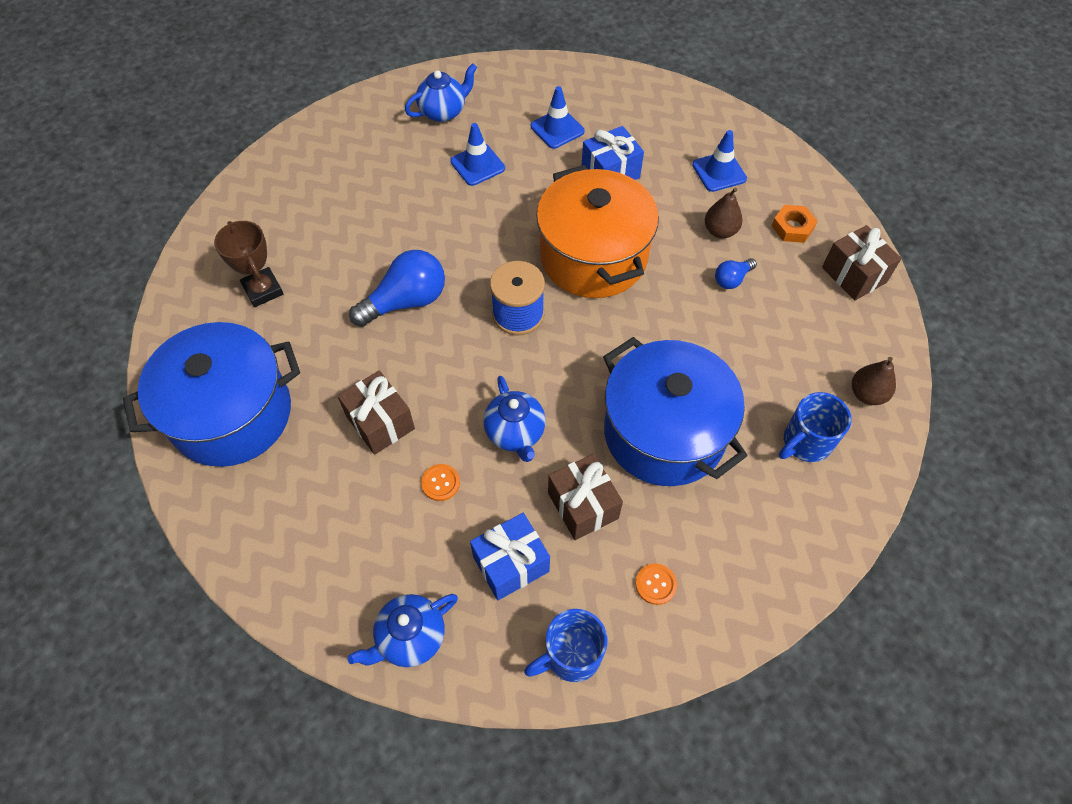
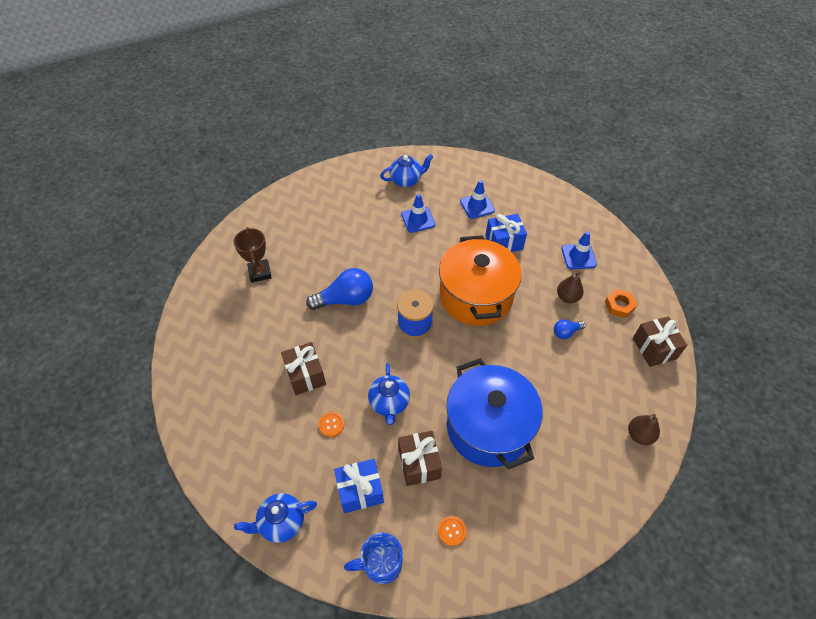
camera: 15 degrees right, 5 degrees down
blue pot [123,322,300,467] -> none
blue mug [779,392,852,462] -> none

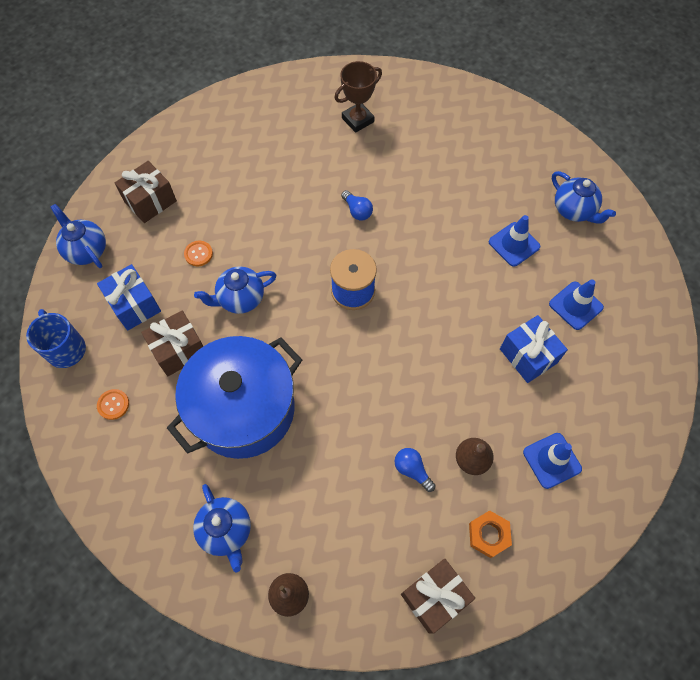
camera: 70 degrees right, 10 degrees up
brown gift [281,342,326,395] -> brown gift moved to [115,161,177,223]
blue light bulb [306,268,373,310] -> blue light bulb [341,190,373,221], size x0.51
orange pot [439,235,522,326] -> none
none -> blue teapot [193,484,251,572]

